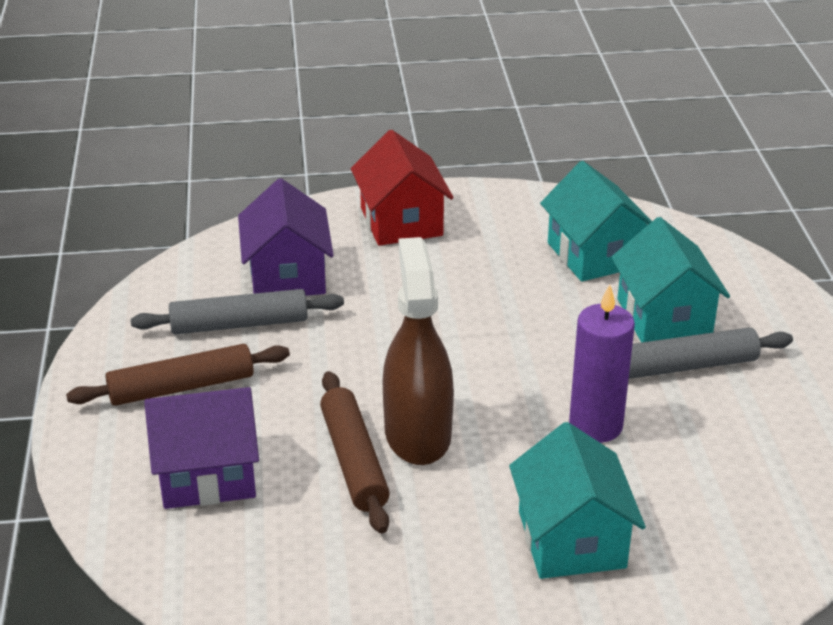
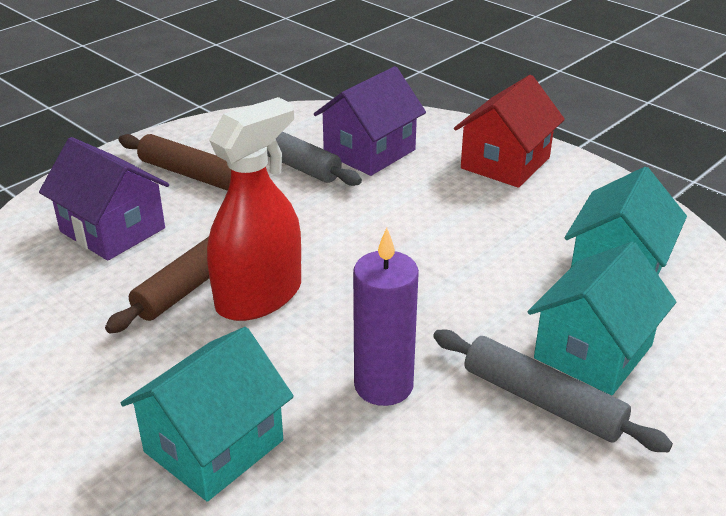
camera: 50 degrees right, 0 degrees up
brown spray bottle [383,237,454,465] -> red spray bottle [207,97,301,321]

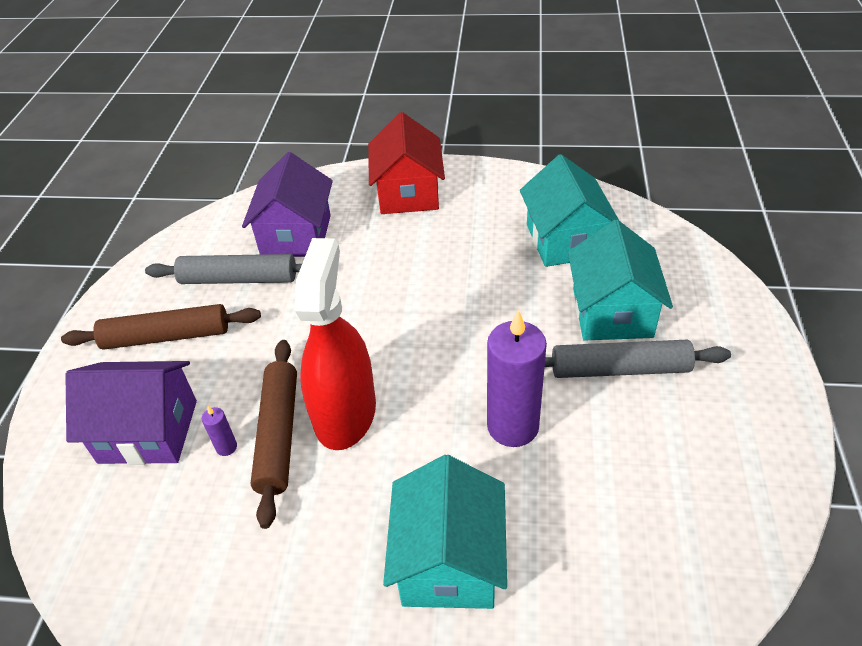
camera: 35 degrees left, 10 degrees up
none -> purple candle [202,406,237,456]

